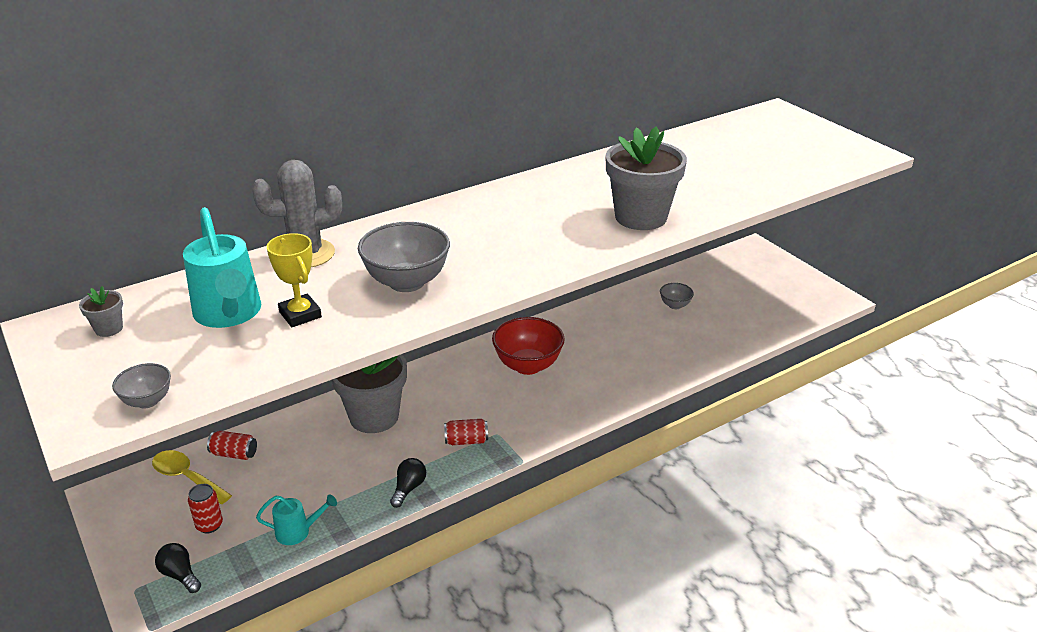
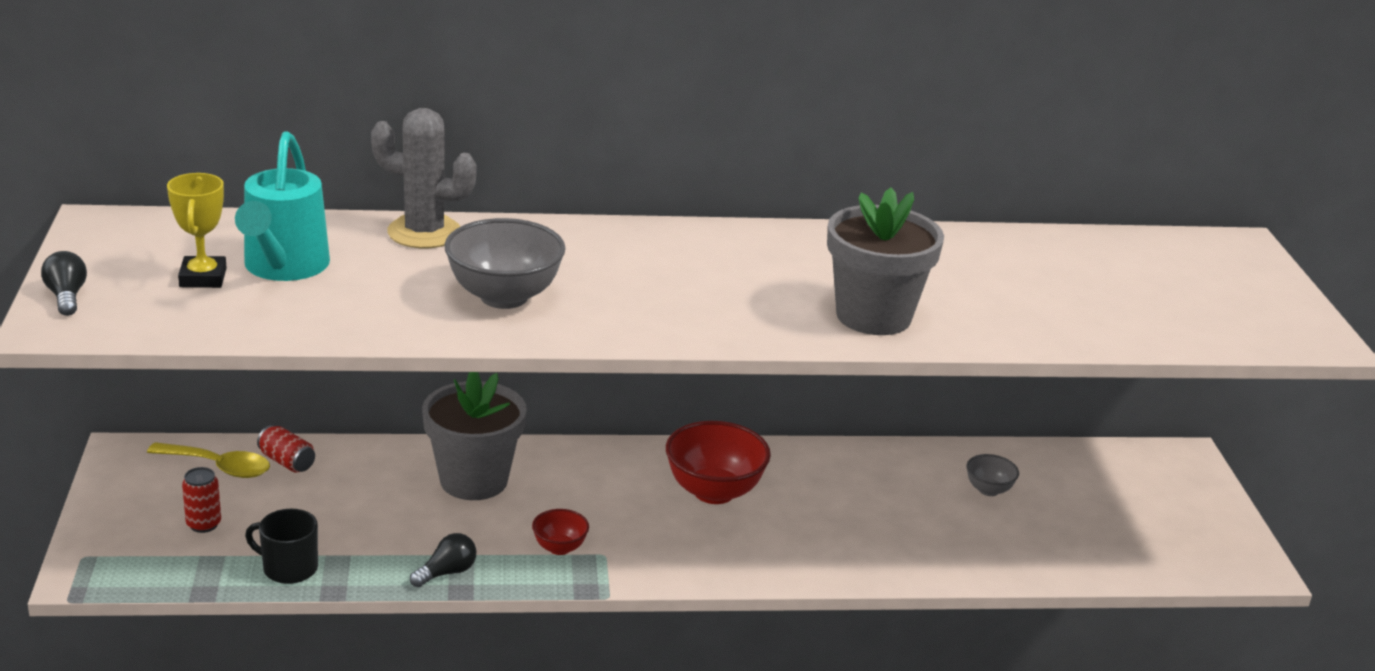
camera: 25 degrees right, 5 degrees down
grey flower pot [79,286,123,337] -> none
grey bowl [112,363,171,408] -> none
yellow spoon [152,450,232,504] -> yellow spoon turned 135 degrees clockwise [147,442,270,478]
black light bulb [155,543,201,593] -> black light bulb moved to [41,251,87,316]
turquoise watering can [256,494,337,545] -> black mug [245,509,318,584]
yellow trophy [267,233,322,327] -> yellow trophy moved to [167,173,227,288]
red can [444,419,488,445] -> red bowl [532,509,589,555]

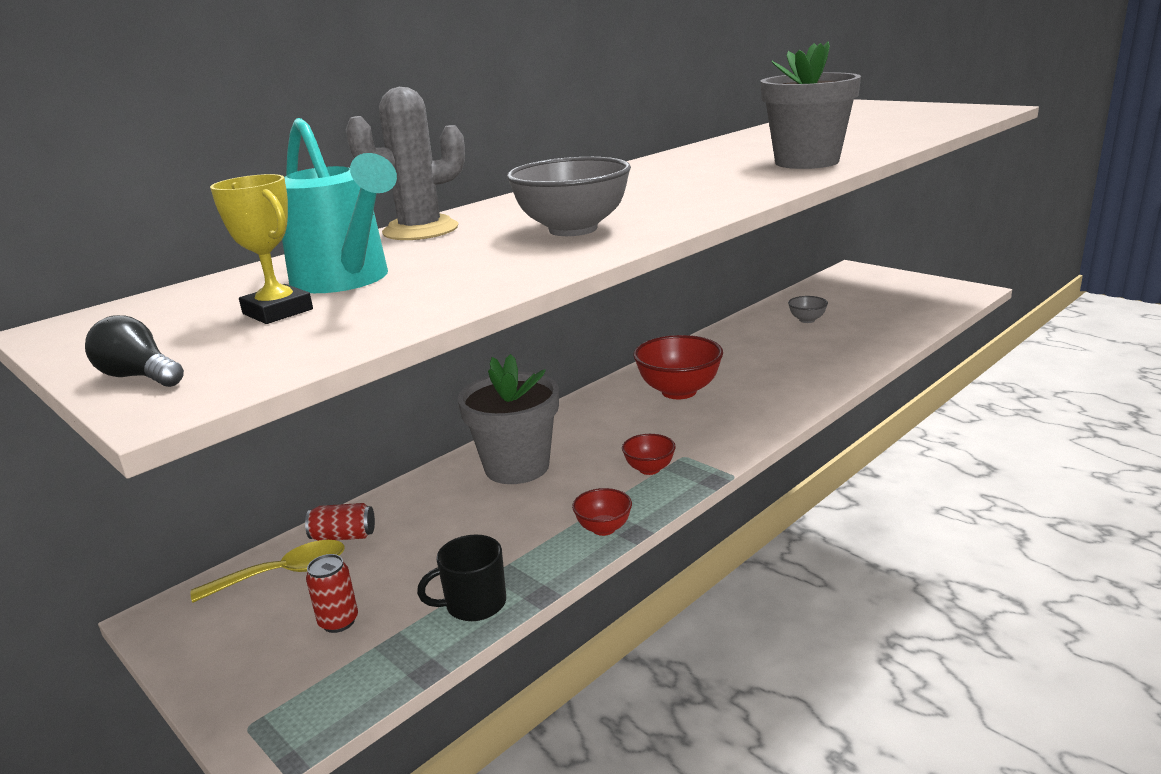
camera: 35 degrees left, 5 degrees down
black light bulb [410,533,476,587] -> red bowl [572,488,632,536]

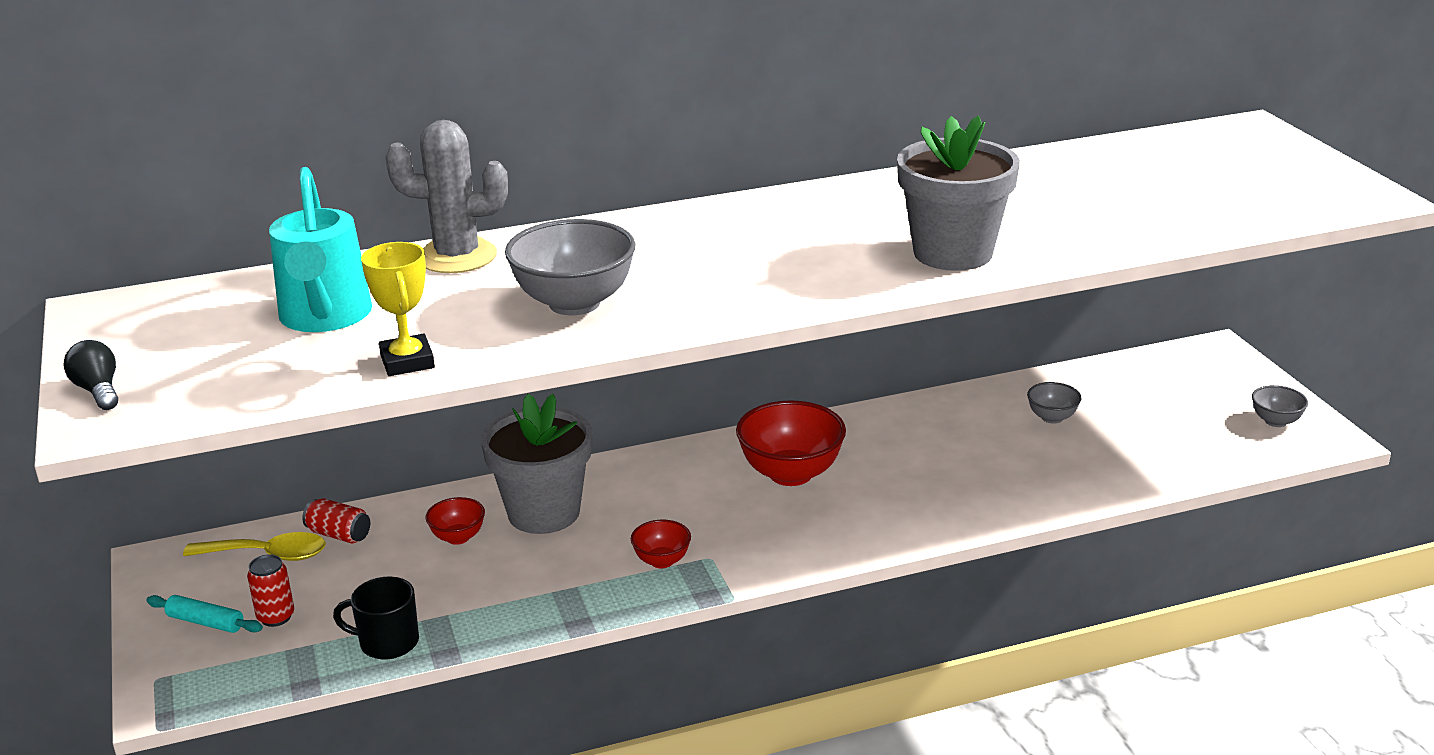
camera: 25 degrees right, 5 degrees up
yellow trophy [210,174,313,324] -> yellow trophy moved to [361,242,435,376]
red bowl [572,488,632,536] -> red bowl moved to [426,497,485,545]
none -> turquoise rolling pin [146,595,263,633]
none -> grey bowl [1252,385,1308,427]

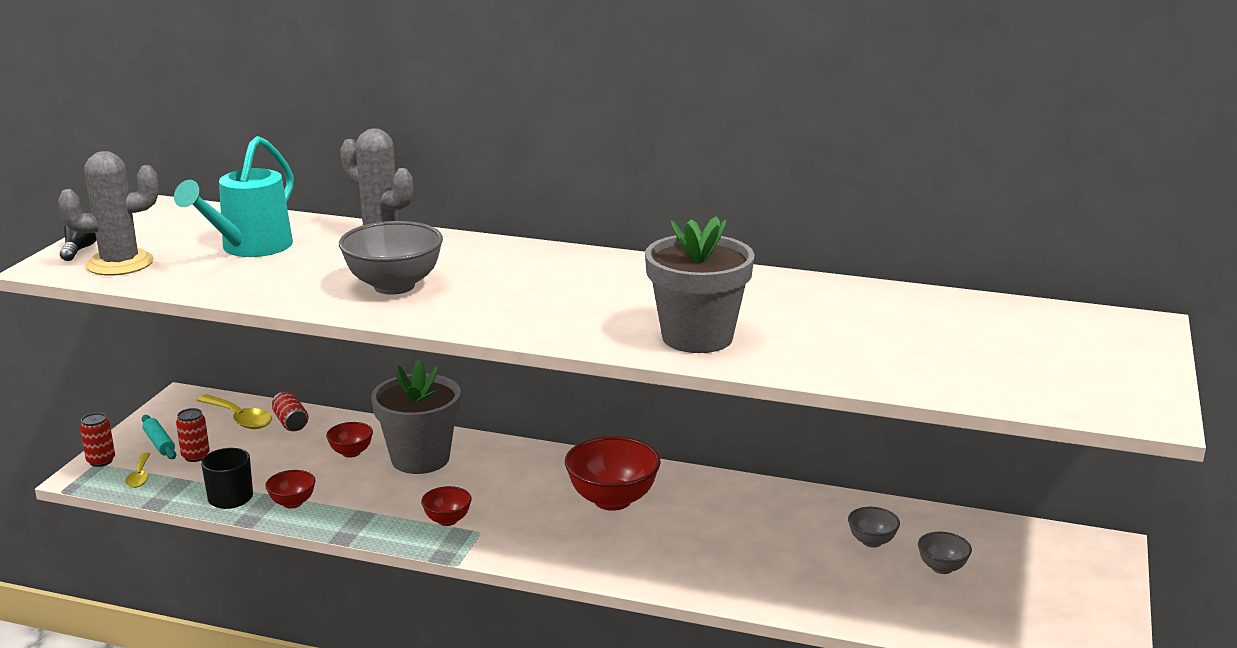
camera: 35 degrees right, 5 degrees down
yellow trophy [361,242,435,376] -> none
grey bowl [1252,385,1308,427] -> grey bowl moved to [918,531,972,574]
none -> grey cactus [58,151,159,276]
none -> red can [80,413,115,467]
none -> yellow spoon [125,452,150,488]
none -> red bowl [265,470,315,508]

